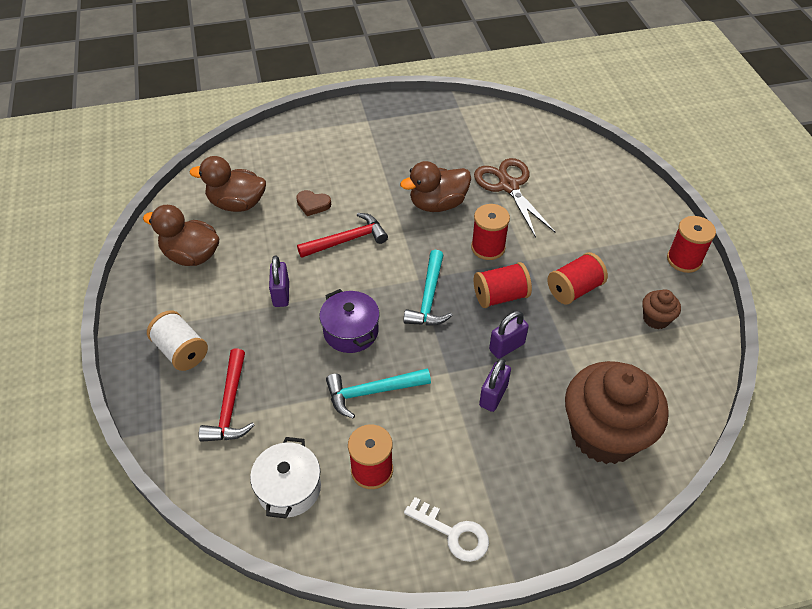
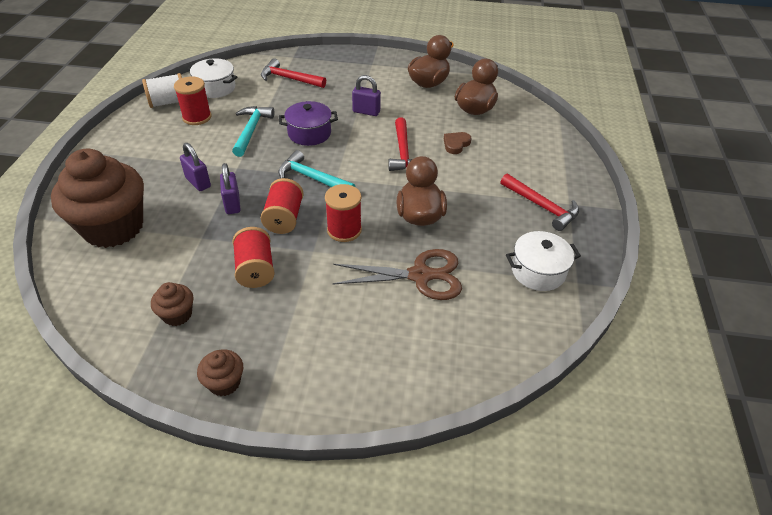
camera: 110 degrees right, 5 degrees down
white spool [147,310,208,371] -> white spool moved to [142,73,182,108]
white key [404,497,489,562] -> none
red spool [667,216,716,273] -> brown cupcake [197,349,243,396]
none -> red hammer [500,173,579,231]
none -> white pot [506,231,581,291]

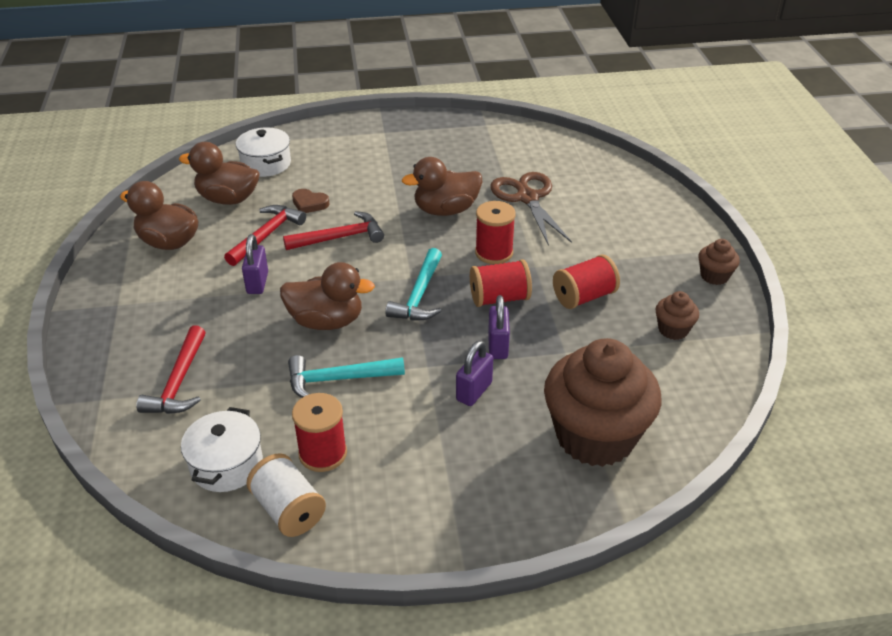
camera: 105 degrees left, 5 degrees down
purple padlock [220,163,241,214] -> purple padlock turned 60 degrees counterclockwise [488,295,510,359]
purple pot [279,101,338,146] -> brown duck [280,262,375,330]
red hammer [500,173,579,231] -> red hammer moved to [224,205,306,266]
white pot [506,231,581,291] -> white pot moved to [236,127,291,177]

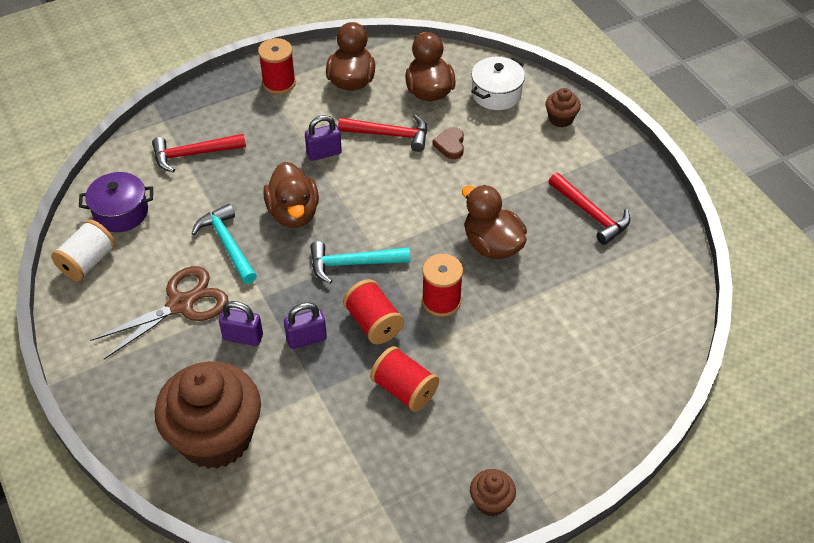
camera: 70 degrees right, 10 degrees up
white pot [181,407,263,492] -> purple pot [79,172,153,232]
red hammer [283,211,384,250] -> red hammer moved to [548,173,631,245]
red spool [292,393,347,472] -> red spool moved to [258,38,296,94]
brown scissors [491,172,572,246] -> brown scissors moved to [90,266,228,359]
brown cupcake [655,291,699,340] -> brown cupcake moved to [545,88,581,127]

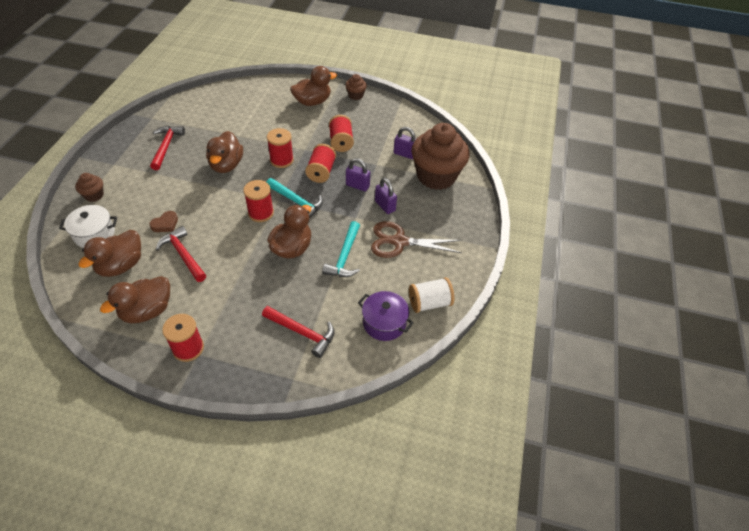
camera: 140 degrees left, 0 degrees up
purple padlock [305,115,342,161] -> purple padlock moved to [394,127,416,159]
none -> red spool [243,180,274,222]
none -> brown duck [290,66,337,106]

